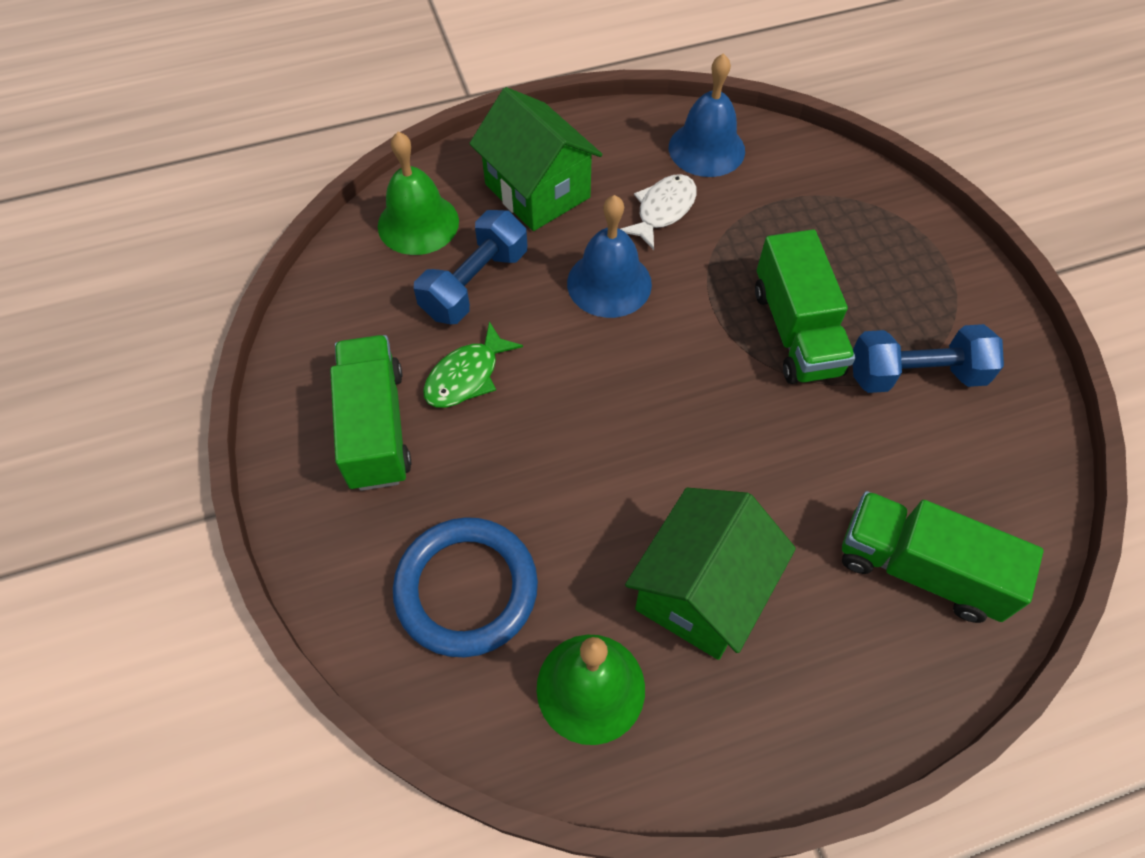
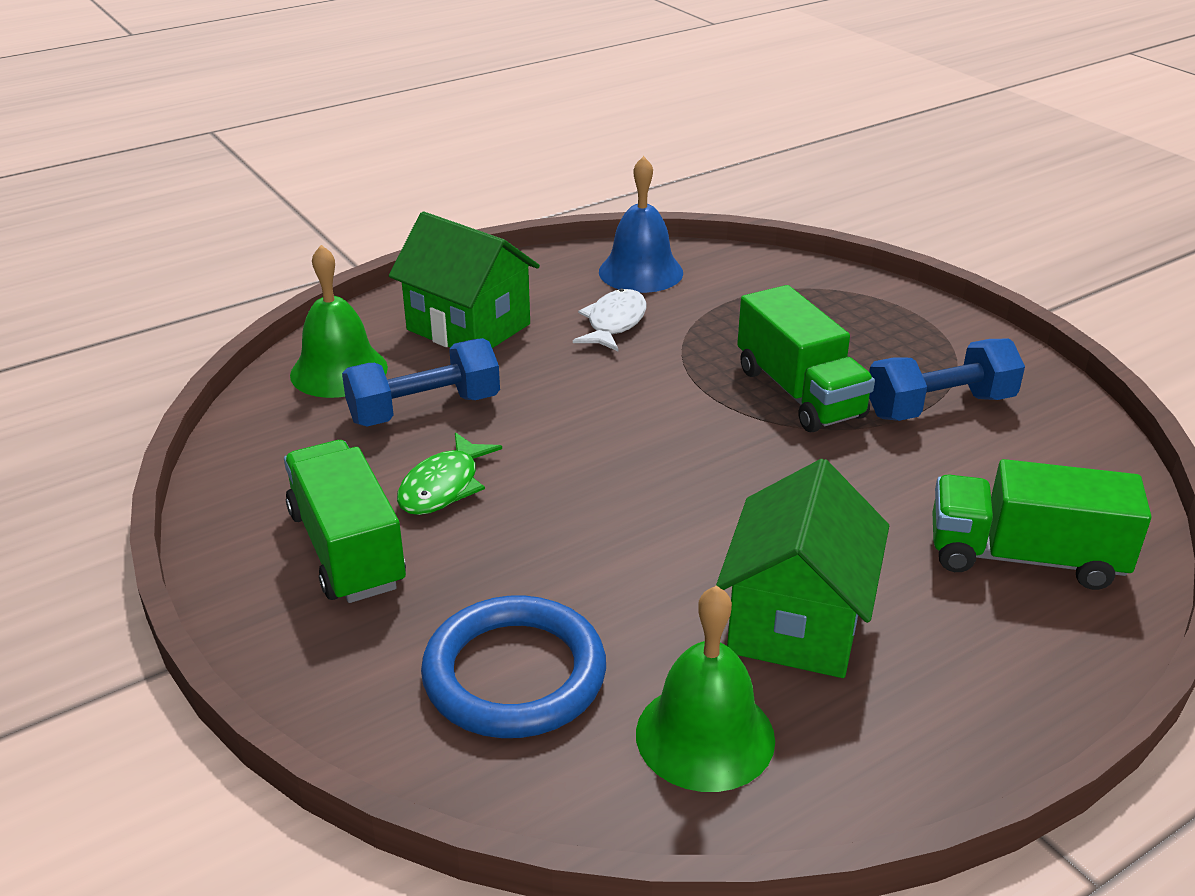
camera: 15 degrees left, 25 degrees down
blue dumbbell [414,210,527,324] -> blue dumbbell turned 45 degrees clockwise [342,338,500,426]
blue bell [567,195,652,318] -> none

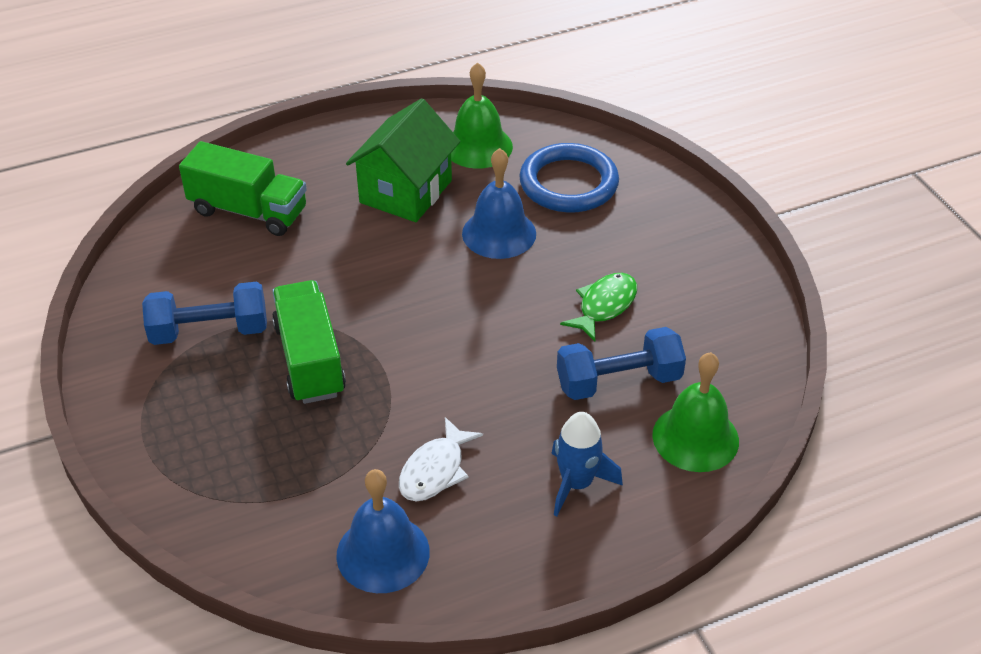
camera: 170 degrees left, 10 degrees up
green truck [284,440,406,603] -> none
green house [389,211,540,348] -> blue rocket [551,412,623,517]
none -> blue bell [462,148,536,259]

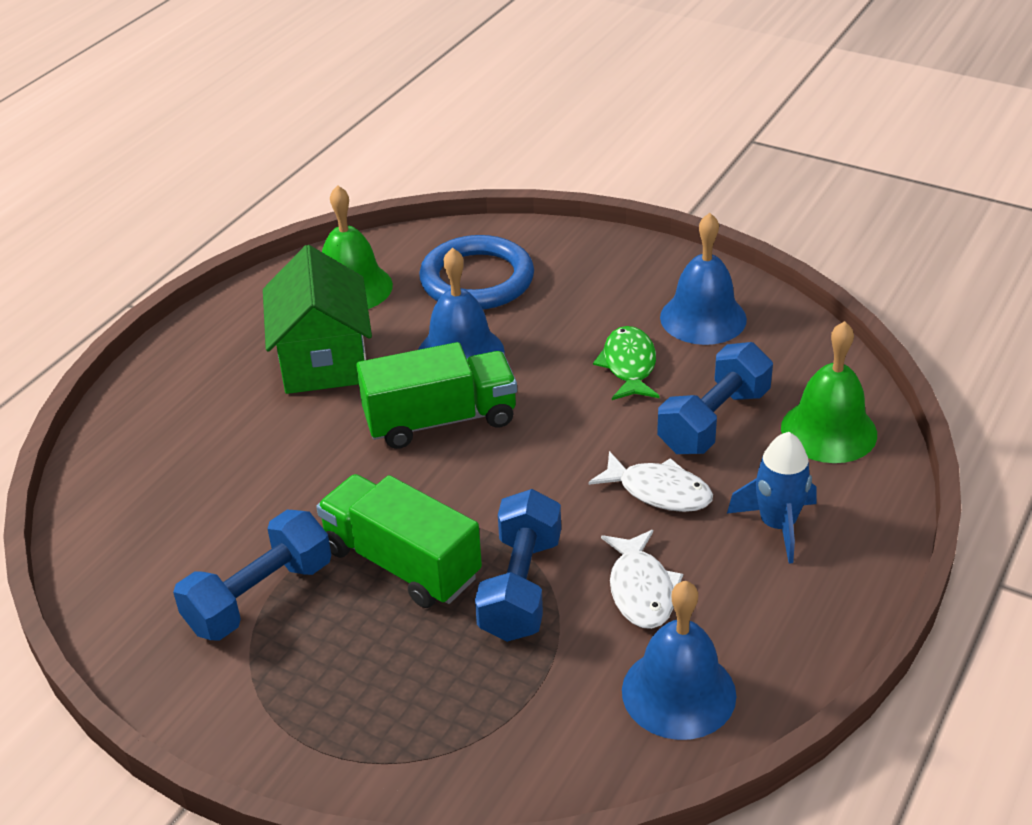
camera: 35 degrees left, 5 degrees down
green truck [179,141,307,236] -> green truck moved to [356,342,517,449]
none -> blue dumbbell [475,489,561,642]
none -> white fish [588,451,713,512]
none -> blue bell [660,213,747,345]

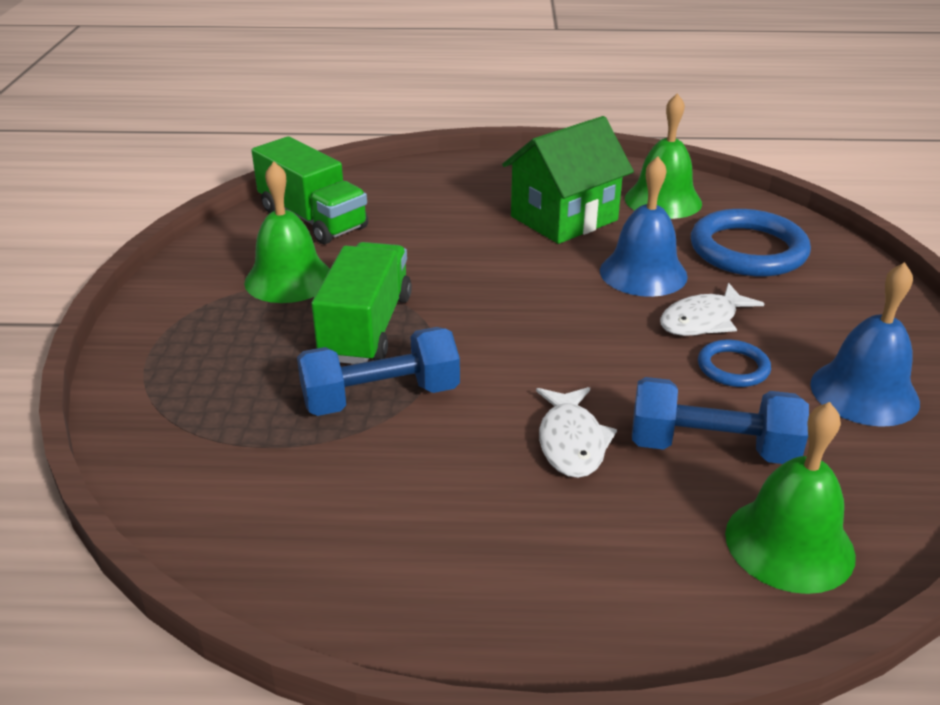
camera: 60 degrees right, 5 degrees down
blue dumbbell [173,510,331,641] -> green bell [244,161,330,303]
green truck [356,342,517,449] -> green truck moved to [252,136,368,244]
green fish [593,326,660,400] -> blue ring [698,340,771,387]
white fish [601,530,683,629] -> white fish moved to [660,283,764,336]
blue bell [622,581,736,740] -> none
blue rocket [727,432,817,564] -> none

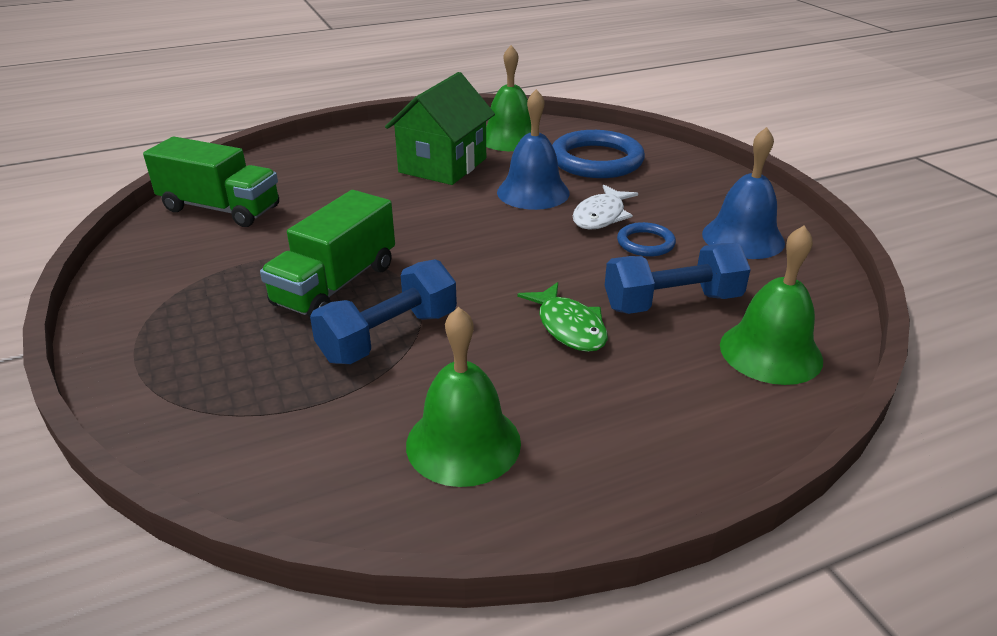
camera: 25 degrees left, 0 degrees up
green bell [244,161,330,303] -> green bell moved to [406,307,521,487]
green truck [312,242,412,364] -> green truck turned 135 degrees counterclockwise [260,190,395,318]
white fish [536,387,617,478] -> green fish [517,282,608,352]

